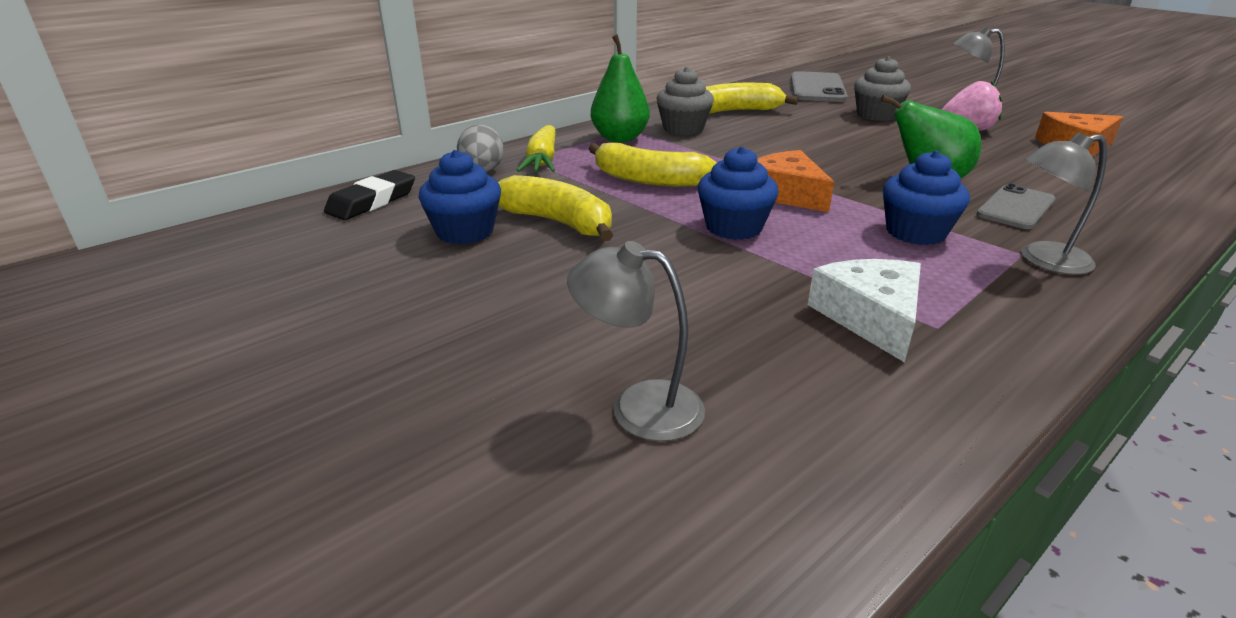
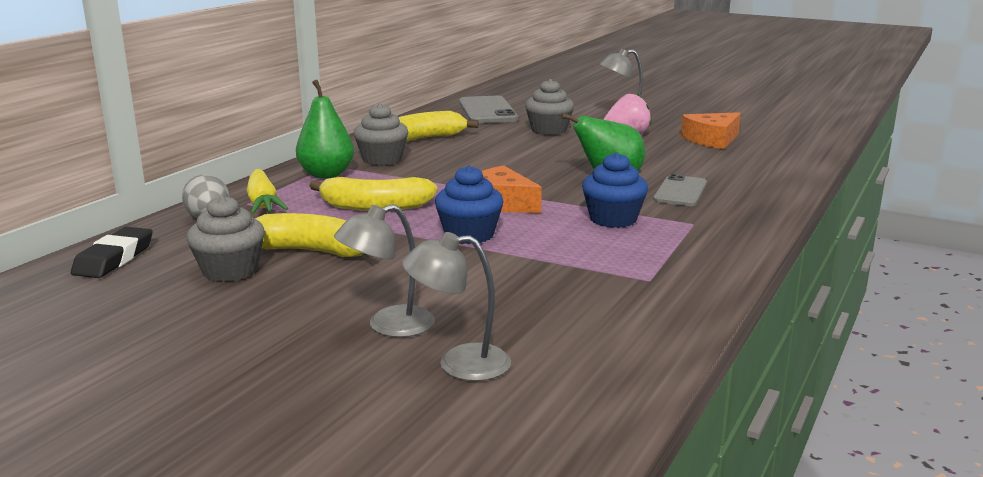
camera: 20 degrees left, 10 degrees down
blue cupcake [418,150,501,244] -> grey cupcake [187,195,265,282]
white cheese [808,259,921,363] -> none
grey lamp [1021,132,1107,275] -> grey lamp moved to [334,204,435,337]

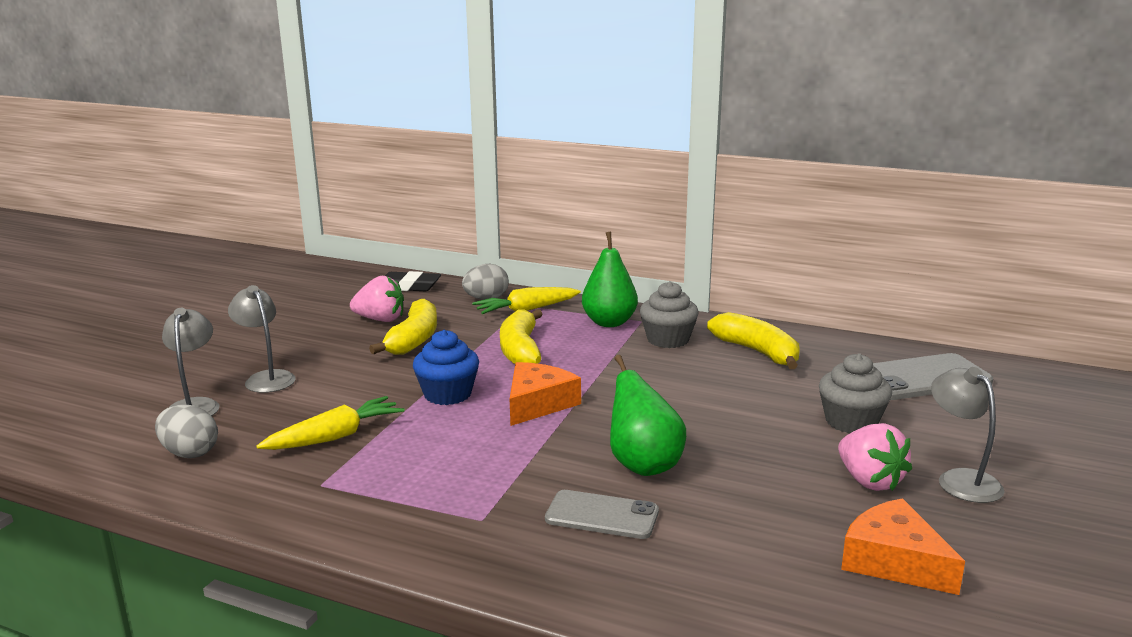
camera: 85 degrees right, 0 degrees up
grey cupcake [187,195,265,282] -> pink strawberry [350,276,404,322]
blue cupcake [582,152,648,228] -> none
none -> grey egg [155,405,218,458]
none -> yellow carrot [256,396,404,450]

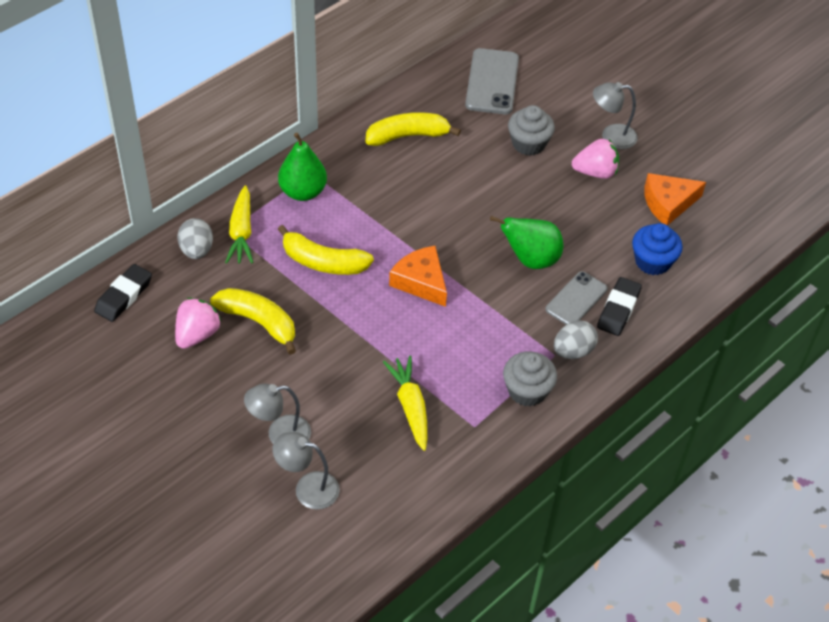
camera: 70 degrees left, 30 degrees up
grey egg [155,405,218,458] -> grey egg moved to [554,320,598,359]
blue cupcake [413,330,479,405] -> blue cupcake moved to [632,223,683,275]
grey cupcake [640,281,699,348] -> grey cupcake moved to [503,351,557,407]
none -> black eraser [597,277,642,336]

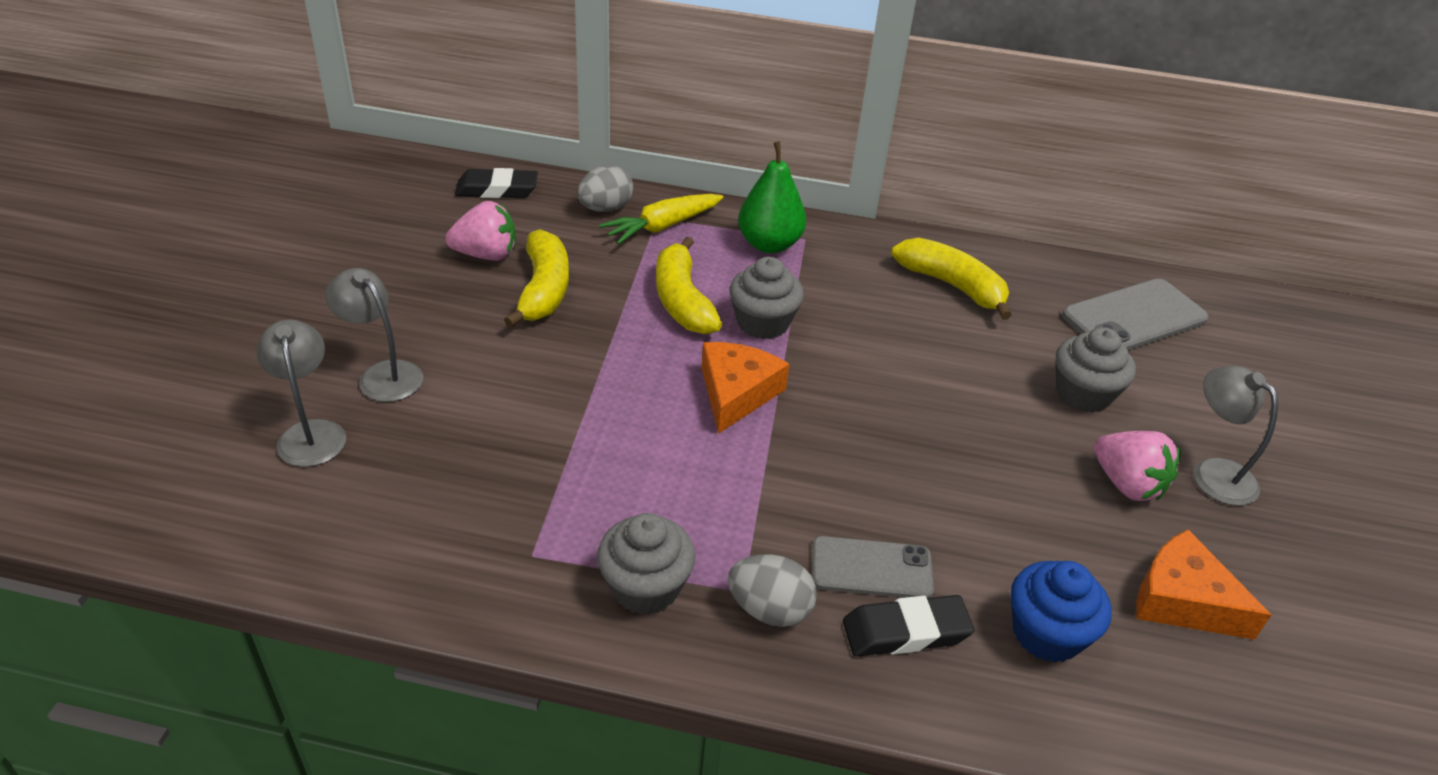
camera: 55 degrees right, 10 degrees down
yellow carrot [383,356,427,451] -> none
green pear [490,216,564,269] -> none
none -> grey cupcake [730,257,804,339]

